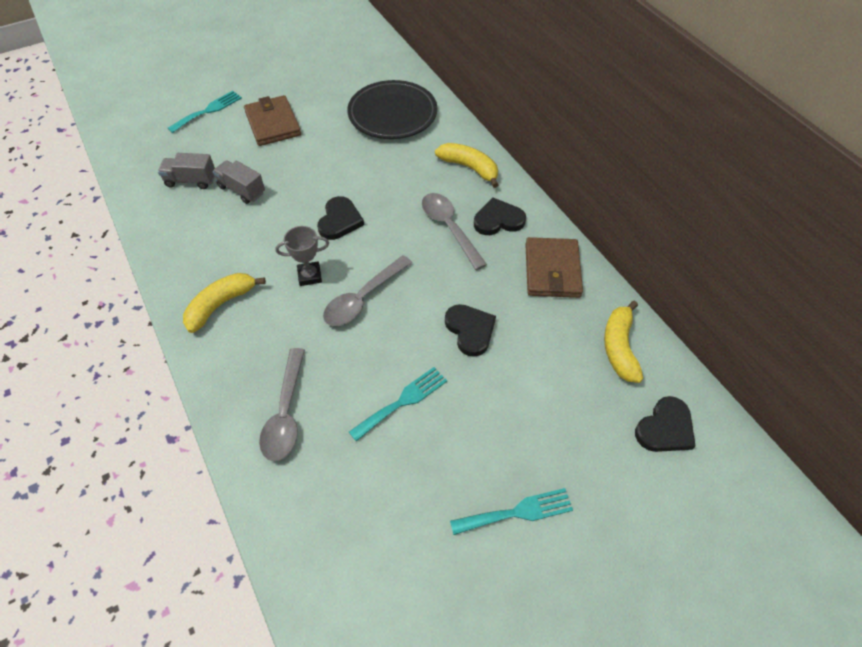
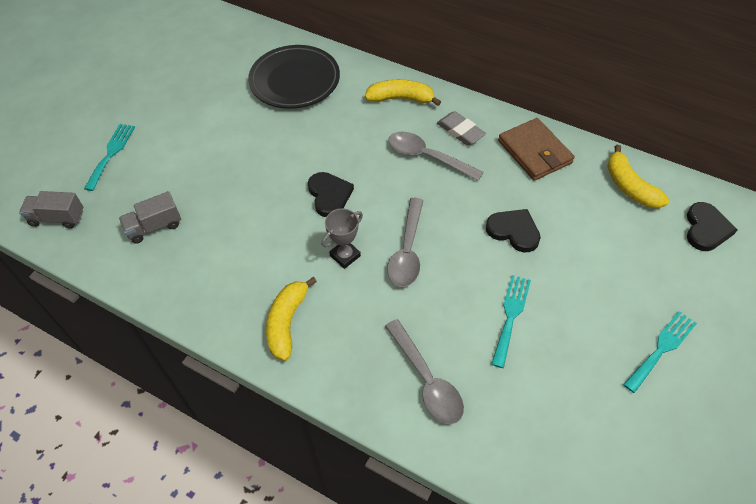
camera: 30 degrees left, 0 degrees up
grey truck [213,160,265,204] -> grey truck moved to [19,191,83,229]
brown wallet [244,95,301,146] -> none
black heart [474,198,526,235] -> grey eraser [437,111,486,146]

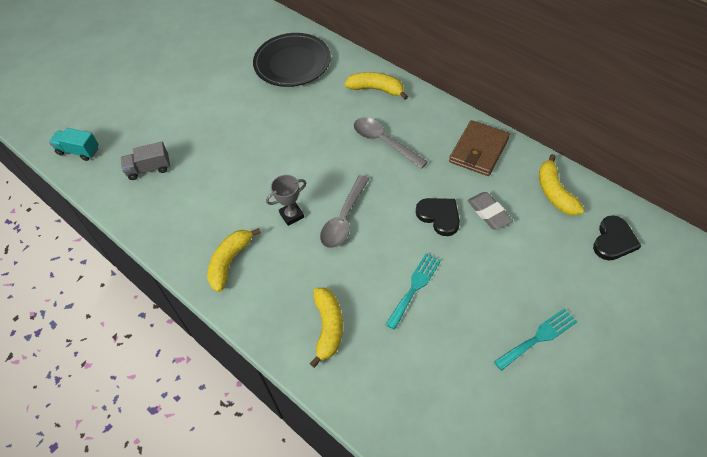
camera: 15 degrees right, 0 degrees up
grey truck [19,191,83,229] -> turquoise truck [49,128,99,161]
turquoise fork [84,124,135,191] -> none
black heart [308,172,354,217] -> none
grey spoon [385,319,464,424] -> yellow banana [310,288,343,368]
grey eraser [437,111,486,146] -> grey eraser moved to [467,192,513,229]
brown wallet [498,118,575,181] -> brown wallet turned 45 degrees clockwise [449,120,510,176]

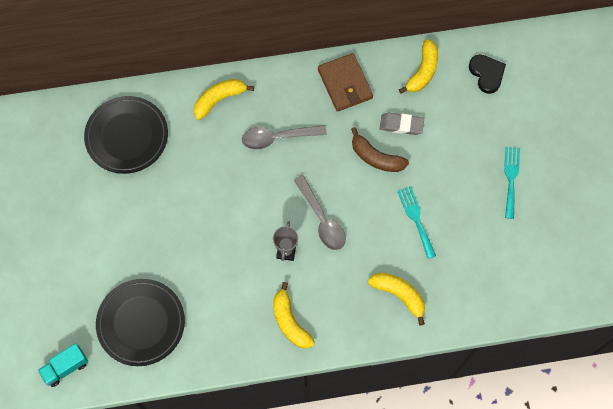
camera: 55 degrees left, 15 degrees up
grey truck [121,142,170,180] -> black plate [96,279,185,366]
black heart [416,198,460,236] -> brown banana [351,127,409,172]
yellow banana [539,154,585,216] -> yellow banana turned 90 degrees counterclockwise [399,39,438,94]

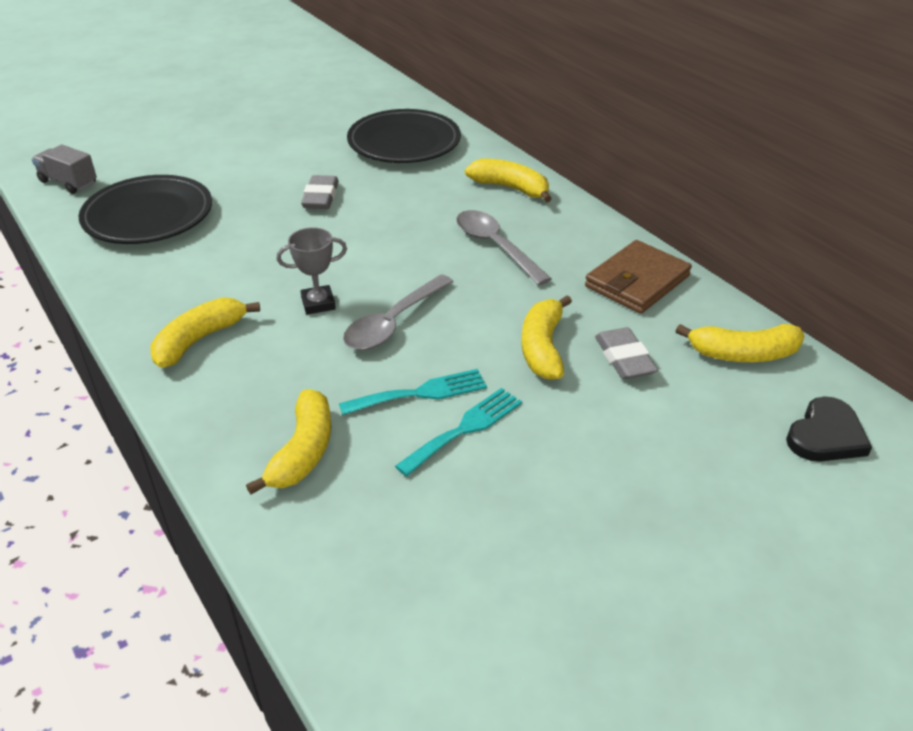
camera: 65 degrees right, 30 degrees down
turquoise truck [38,343,88,387] -> grey truck [32,145,97,194]
brown banana [351,127,409,172] -> yellow banana [521,295,572,380]
turquoise fork [504,147,520,219] -> turquoise fork moved to [339,369,487,415]
none -> grey eraser [301,175,339,209]

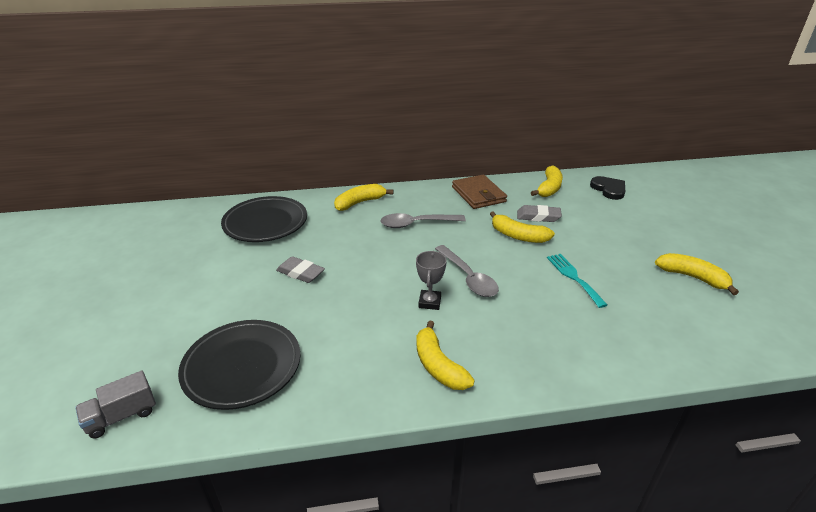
camera: 65 degrees left, 5 degrees down
yellow banana [246,389,331,494] -> yellow banana moved to [655,253,739,295]
turquoise fork [339,369,487,415] -> none

